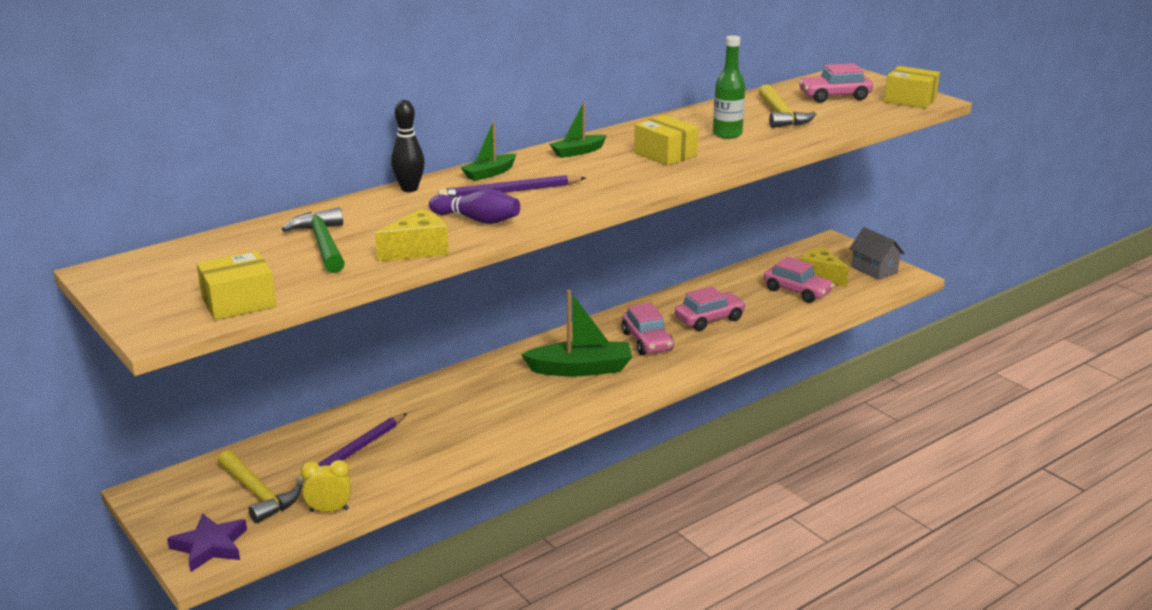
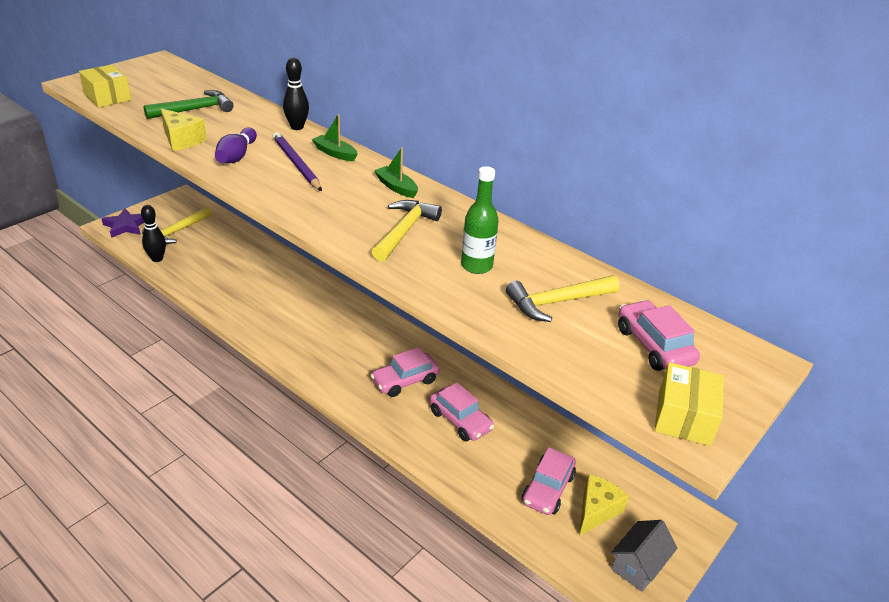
camera: 75 degrees right, 10 degrees up
purple pencil [296,413,407,486] -> none
yellow clock [301,460,351,512] -> black bowling pin [141,205,166,262]
green boat [521,290,632,376] -> none
yellow box [634,115,698,166] -> yellow hammer [372,200,442,262]

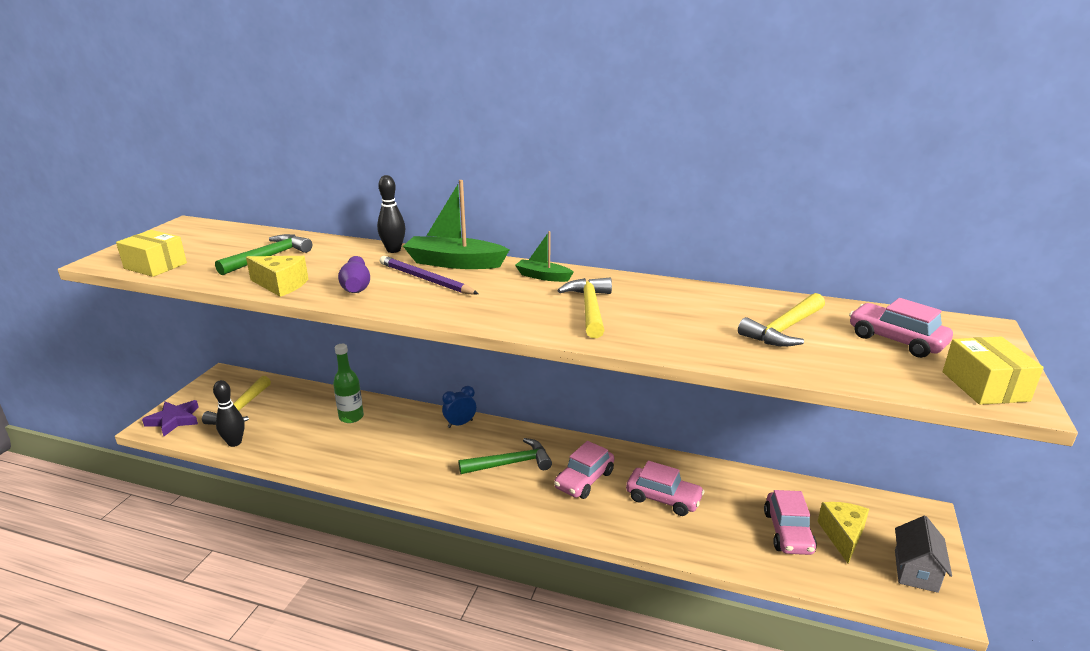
camera: 20 degrees left, 10 degrees down
green boat [312,114,358,161] -> green boat [403,180,509,269], size x1.82
green bottle [461,166,499,274] -> green bottle moved to [333,344,364,423]
none -> blue clock [442,386,476,428]
none -> green hammer [459,438,552,474]

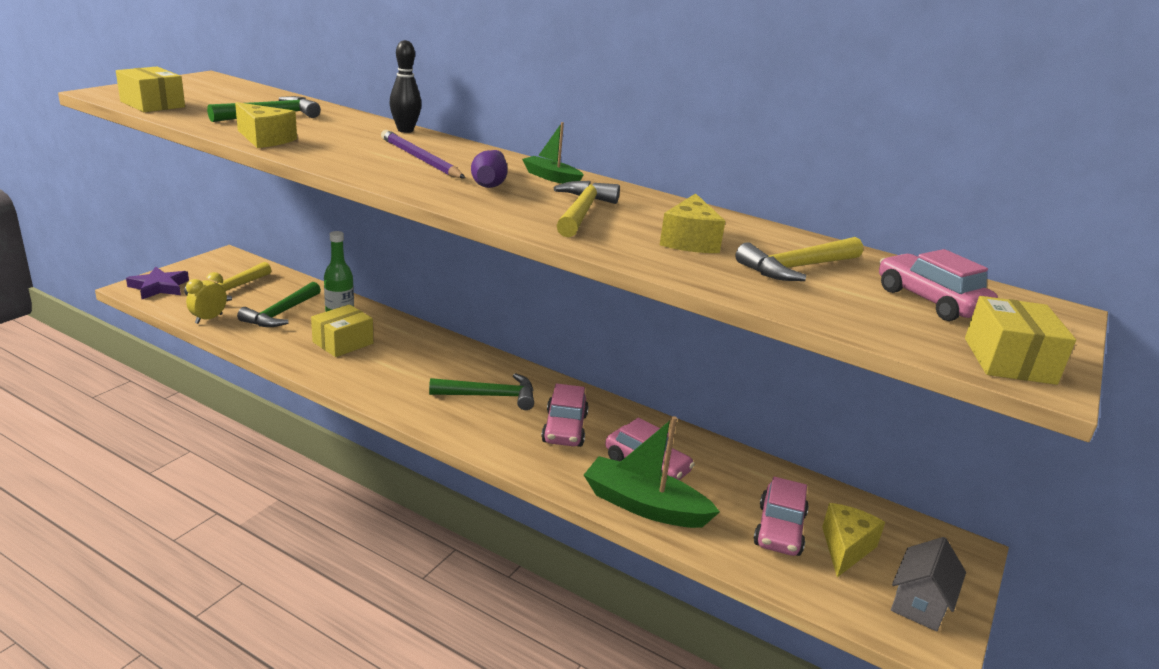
camera: 10 degrees right, 0 degrees up
black bowling pin [213,380,244,447] -> yellow clock [186,272,227,324]
purple bowling pin [338,256,370,293] -> purple bowling pin moved to [471,150,508,188]
green boat [403,180,509,269] -> green boat moved to [584,416,720,528]
blue clock [442,386,476,428] -> none
pink car [554,441,614,499] -> pink car turned 45 degrees counterclockwise [541,383,589,447]
none -> green hammer [237,282,321,327]
none -> yellow box [311,304,373,357]
none -> yellow cheese [660,193,725,253]

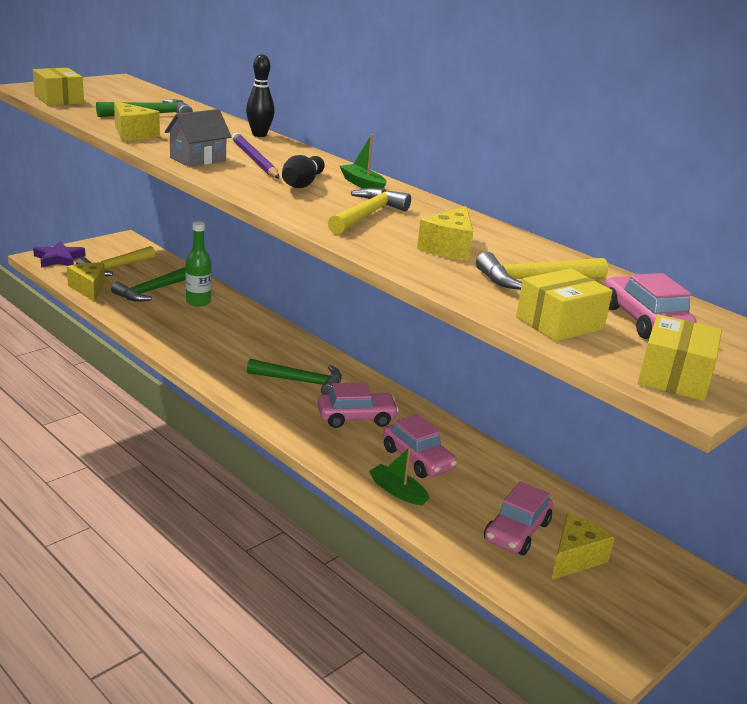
camera: 15 degrees right, 0 degrees up
yellow clock [186,272,227,324] -> yellow cheese [67,263,105,302]
yellow box [311,304,373,357] -> yellow box moved to [516,269,613,341]
purple bowling pin [471,150,508,188] -> black bowling pin [282,155,325,188]
pink car [541,383,589,447] -> pink car turned 120 degrees counterclockwise [317,383,399,428]
green boat [584,416,720,528] -> green boat [369,447,429,505], size x0.55
grey house [891,537,966,631] -> grey house moved to [165,109,232,167]

